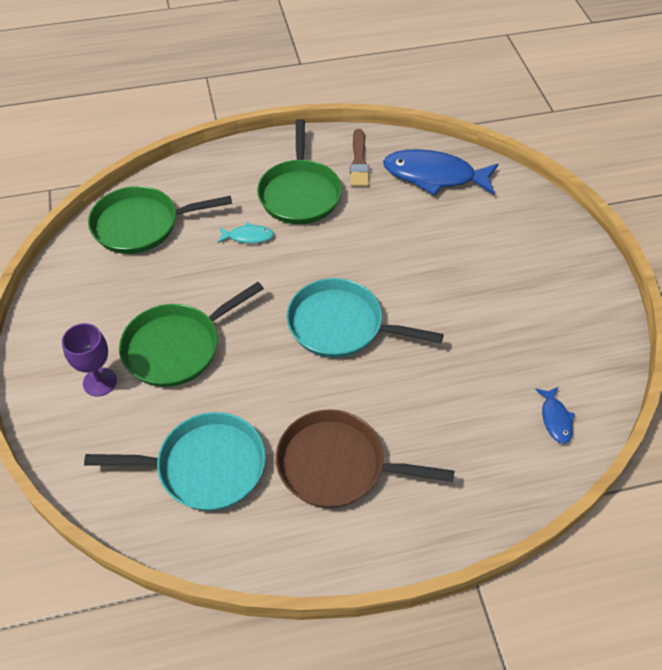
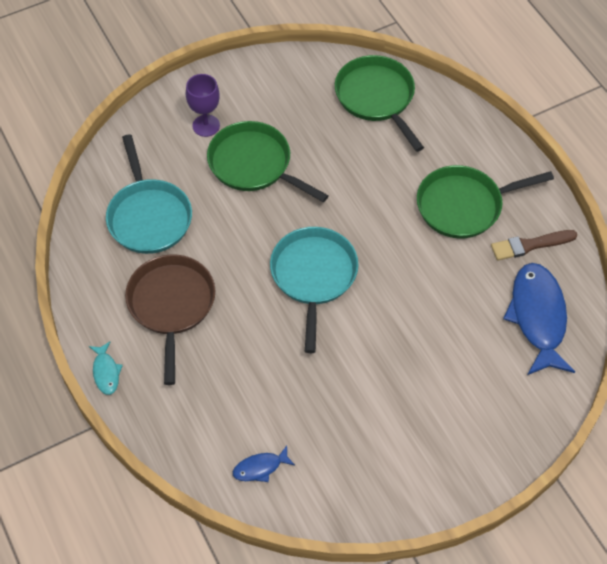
camera: 75 degrees right, 5 degrees up
turquoise fish [218,222,274,243] -> turquoise fish moved to [89,342,123,395]

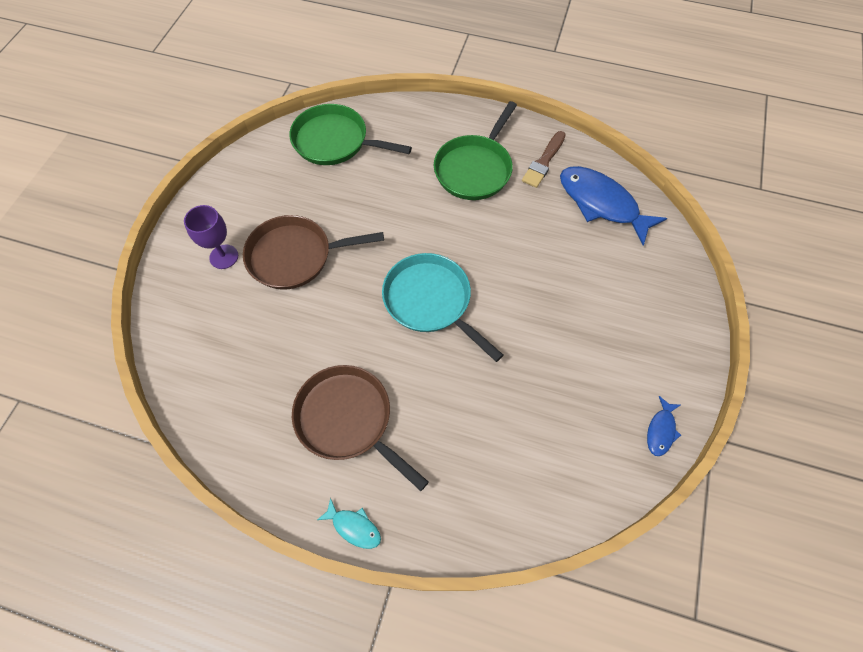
camera: 45 degrees left, 5 degrees up
turquoise pan [106,134,192,254] -> none
green pan [207,121,329,203] -> brown pan [243,215,384,290]
blue fish [233,446,295,482] -> blue fish moved to [647,396,681,456]

